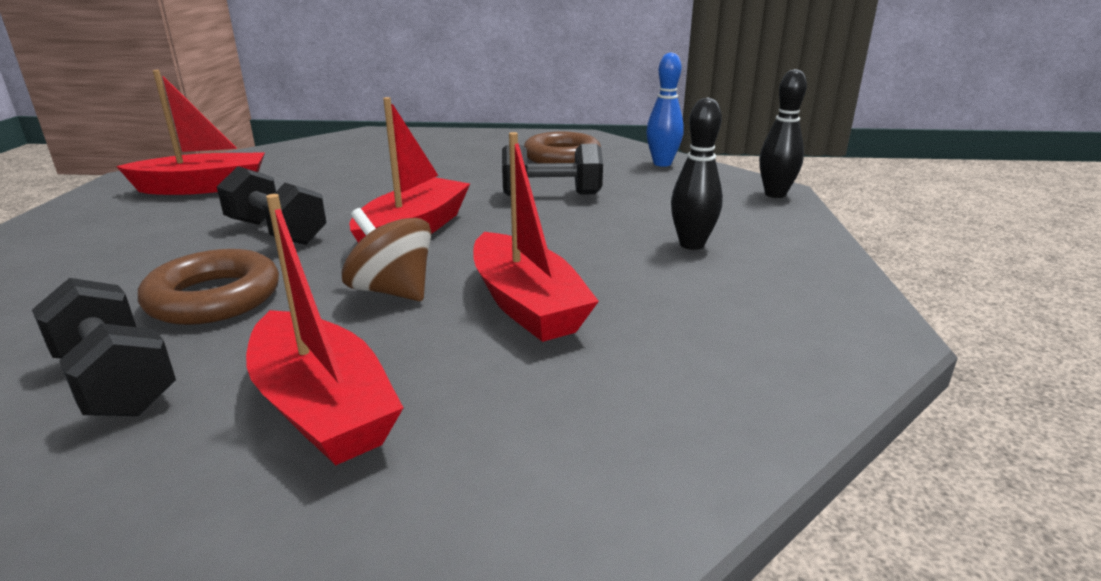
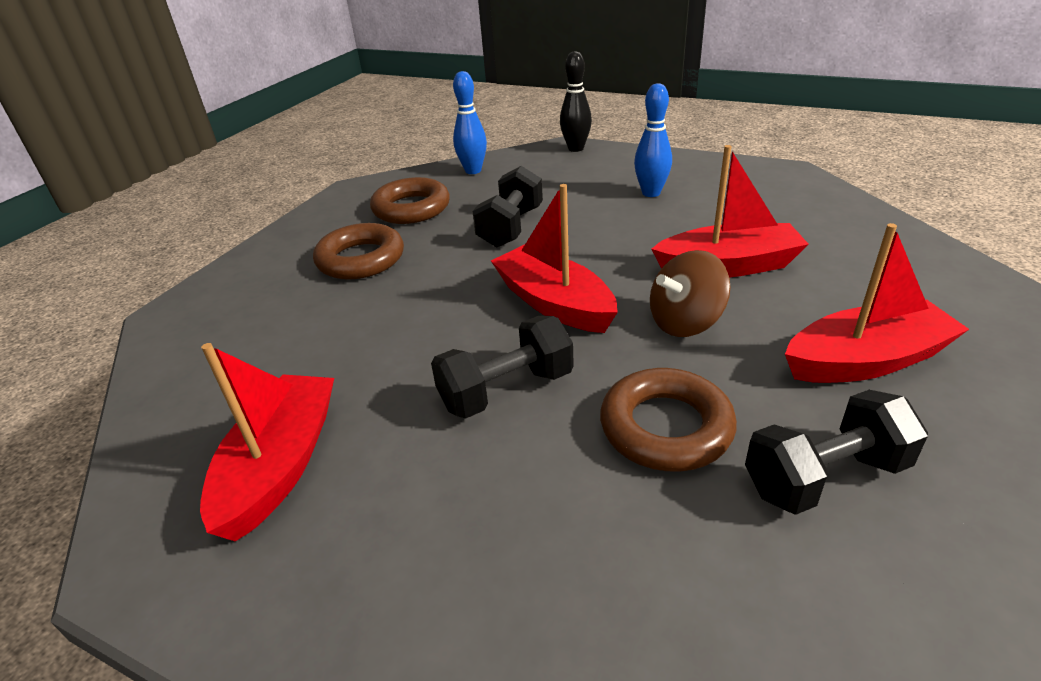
camera: 65 degrees left, 10 degrees up
black bowling pin [671,98,723,250] -> blue bowling pin [634,83,672,197]
none -> brown ring [313,223,404,280]

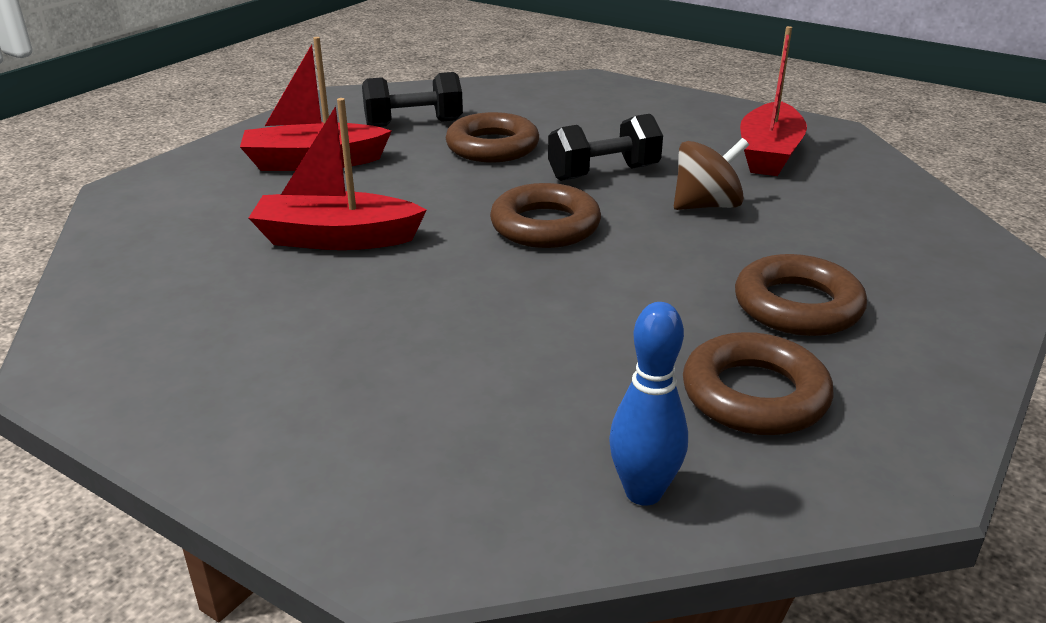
camera: 175 degrees left, 5 degrees down
black dumbbell [472,166,543,248] -> none
red boat [491,184,618,333] -> brown ring [490,183,601,248]
black bowling pin [560,51,592,152] -> none
blue bowling pin [634,83,672,197] -> none
brown spinning top [650,250,731,337] -> brown spinning top moved to [674,138,749,210]

